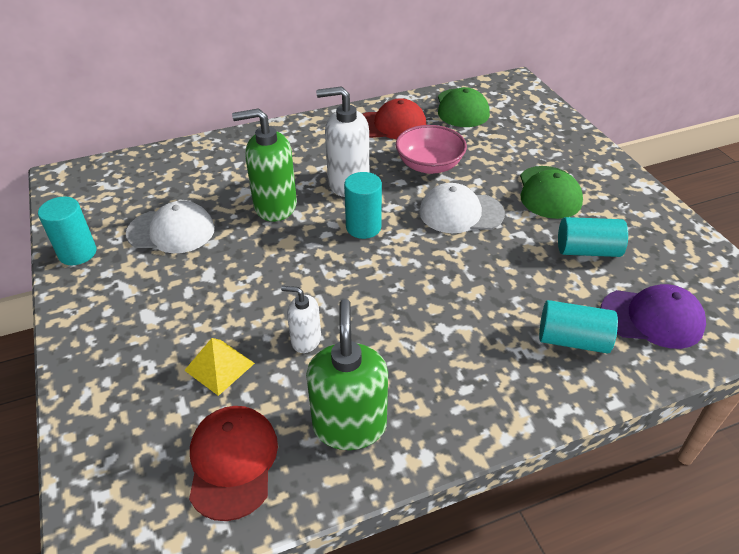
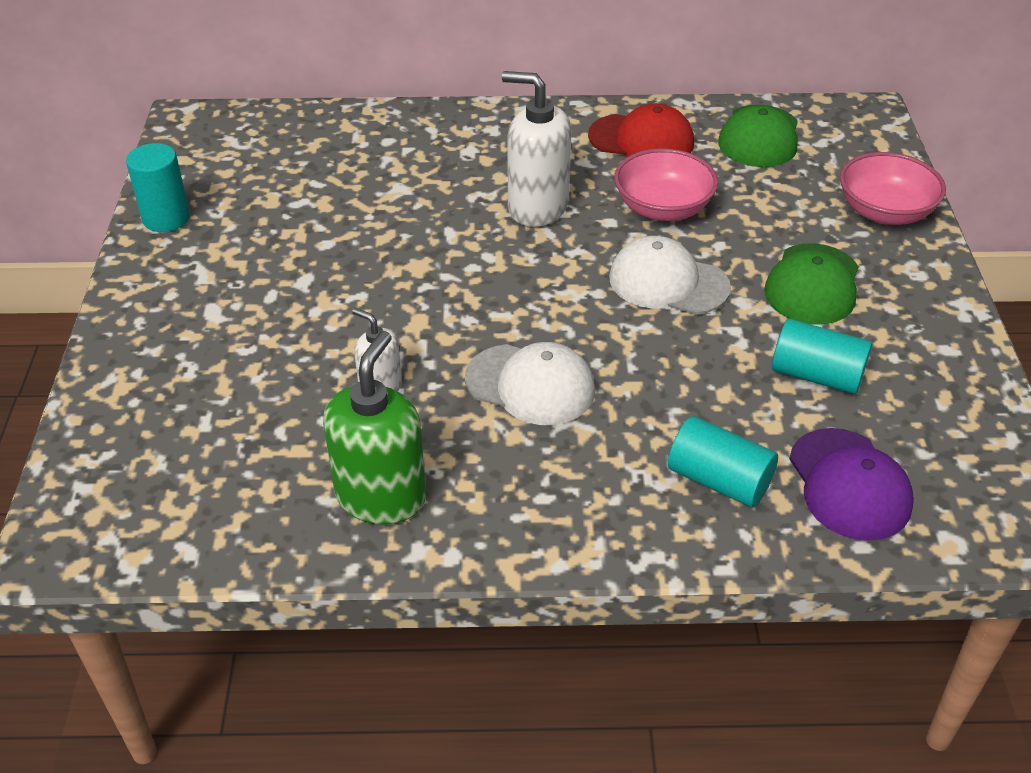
camera: 20 degrees right, 0 degrees up
white cap [126,201,215,253] -> white cap moved to [465,342,595,425]
yellow pyramid [184,338,255,396] -> none
red cap [189,406,278,521] -> none
green soap dispenser [232,108,297,222] -> none
turquoise cylinder [344,172,382,239] -> none
purple cap [601,284,706,349] -> purple cap turned 45 degrees clockwise [789,428,914,541]
none -> pink bowl [840,152,946,225]

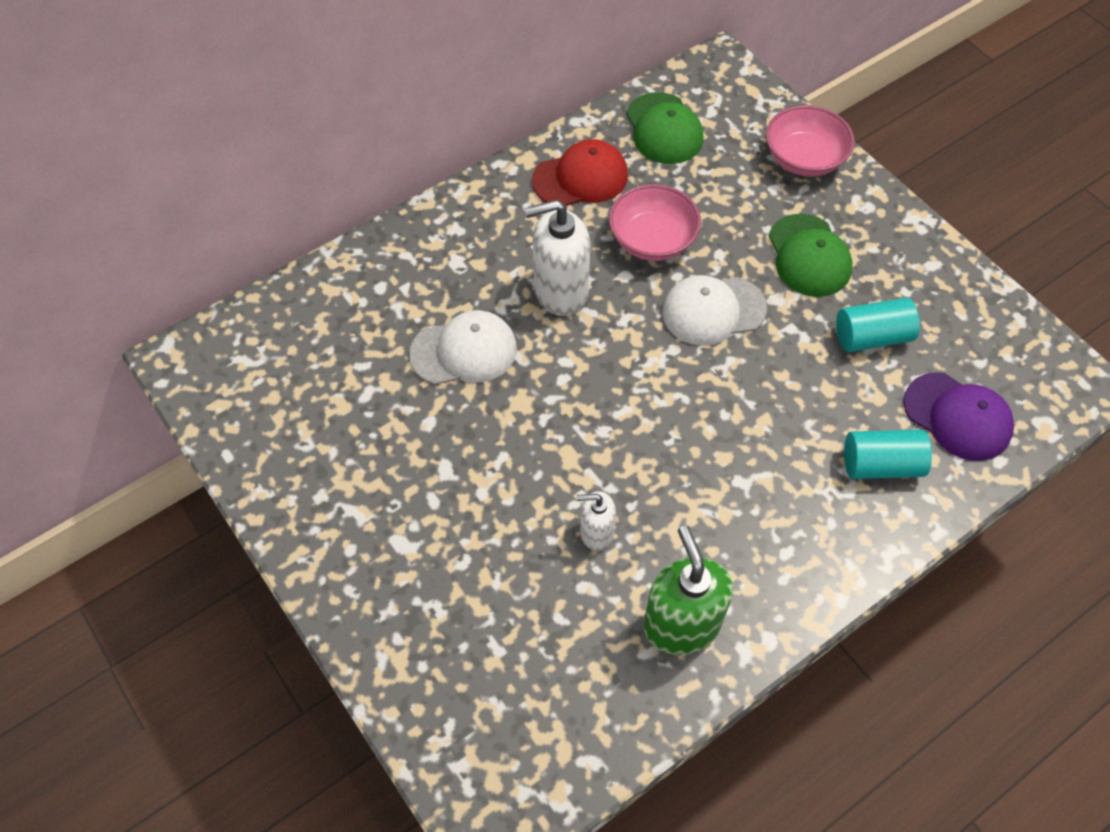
camera: 35 degrees left, 15 degrees up
turquoise cylinder [126,143,190,232] -> none
white cap [465,342,595,425] -> white cap moved to [409,310,517,385]

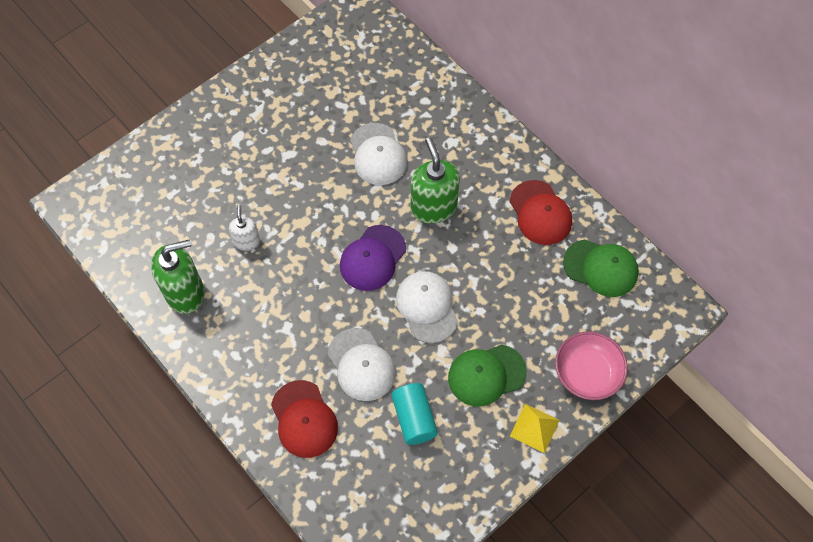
camera: 85 degrees right, 5 degrees up
white soap dispenser [525,200,591,316] -> green soap dispenser [411,138,460,224]
pink bowl [609,184,701,261] -> none
green cap [626,92,703,164] -> green cap turned 135 degrees counterclockwise [563,239,639,297]
turquoise cylinder [844,430,932,479] -> red cap [271,380,338,458]
purple cap [903,372,1014,461] -> purple cap moved to [340,225,406,291]
none -> white cap [328,328,396,401]
none -> yellow pyramid [510,404,560,453]

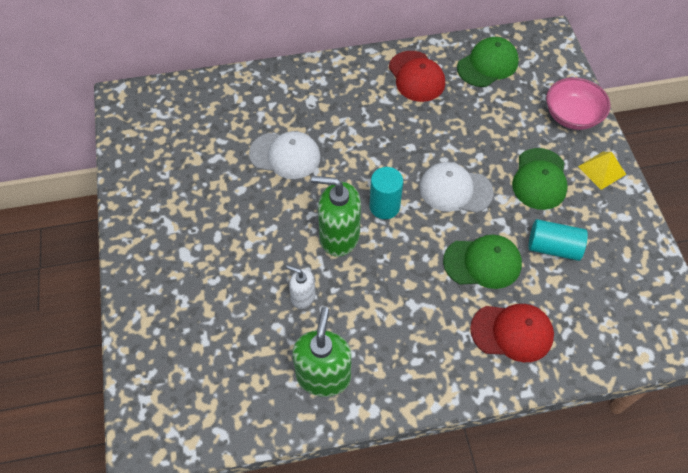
camera: 60 degrees left, 5 degrees down
white cap [328,328,396,401] -> green cap [443,235,522,289]
purple cap [340,225,406,291] -> turquoise cylinder [369,167,403,219]
green soap dispenser [411,138,460,224] -> green soap dispenser moved to [311,176,361,257]
red cap [509,180,572,245] -> red cap turned 60 degrees clockwise [389,51,445,102]

